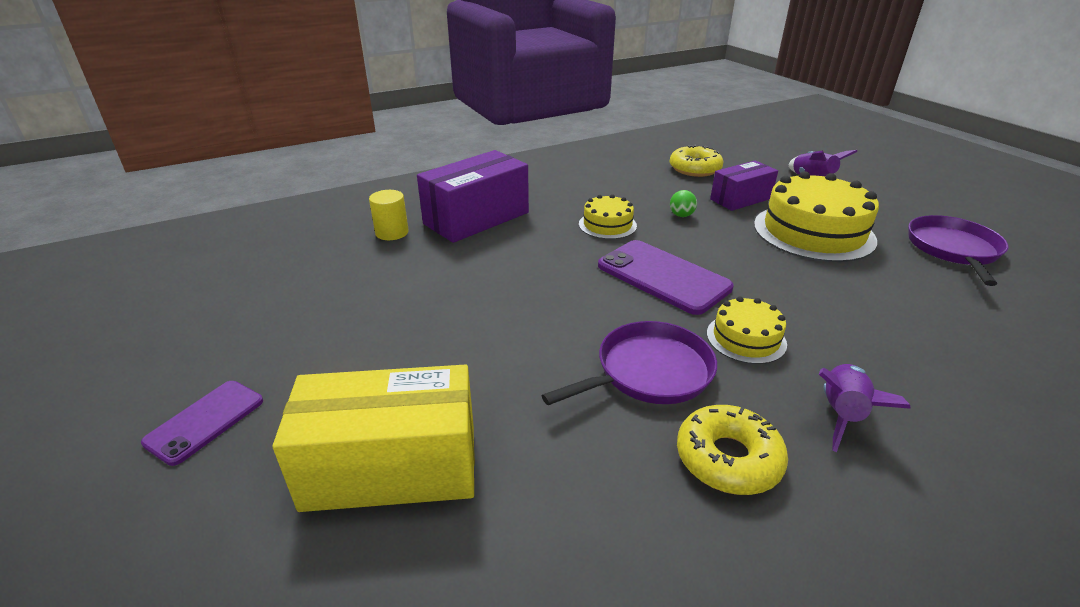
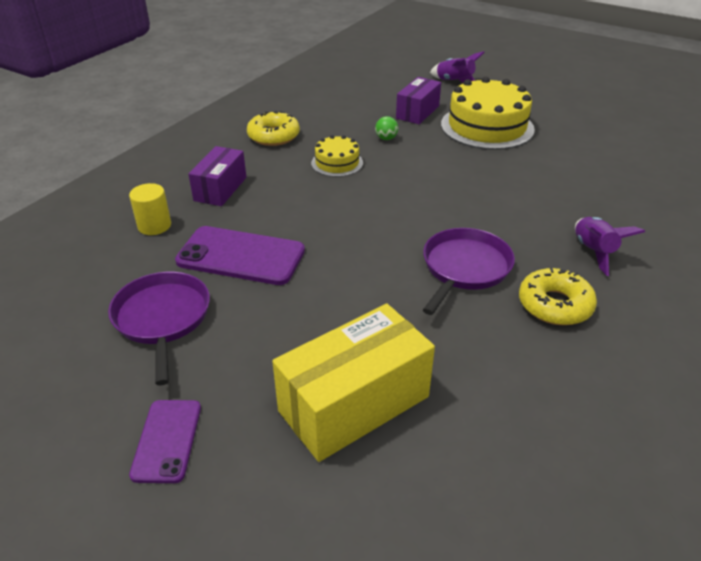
camera: 30 degrees left, 5 degrees up
purple box [417,150,529,243] -> purple box [188,146,246,206], size x0.62
purple phone [598,240,734,315] -> purple phone moved to [175,226,305,285]
yellow donut [670,145,723,177] -> yellow donut moved to [247,110,300,146]
yellow cake [707,297,787,364] -> none
purple pan [908,215,1009,286] -> purple pan moved to [108,272,210,385]

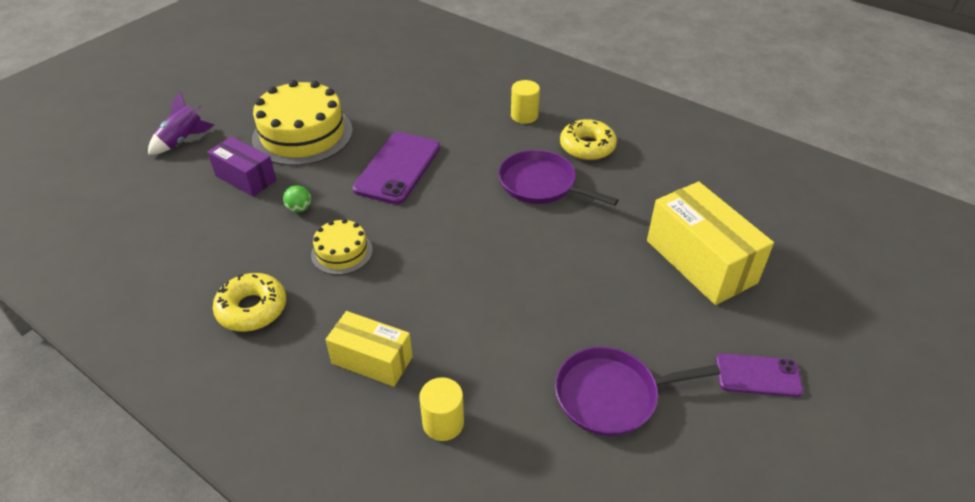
camera: 85 degrees left, 5 degrees up
purple phone [175,226,305,285] -> purple phone moved to [352,132,440,204]
purple box [188,146,246,206] -> yellow box [325,311,413,387]
purple rocket [575,217,645,276] -> yellow cylinder [511,80,540,124]

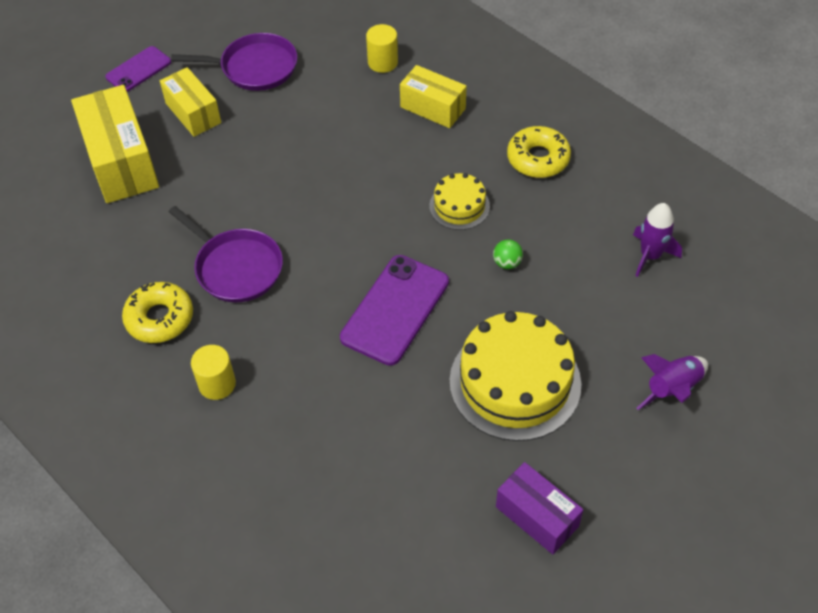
camera: 170 degrees left, 10 degrees up
purple box [207,137,276,197] -> purple box moved to [496,462,583,554]
purple phone [716,353,803,397] -> purple phone turned 60 degrees counterclockwise [106,46,171,92]
none -> yellow box [160,67,221,137]
none -> purple rocket [633,203,682,277]

